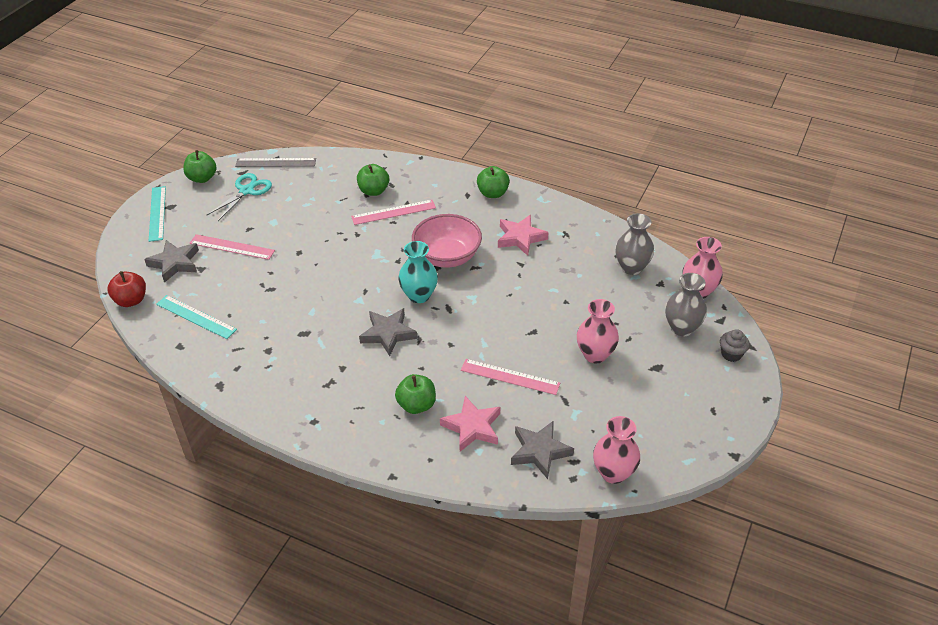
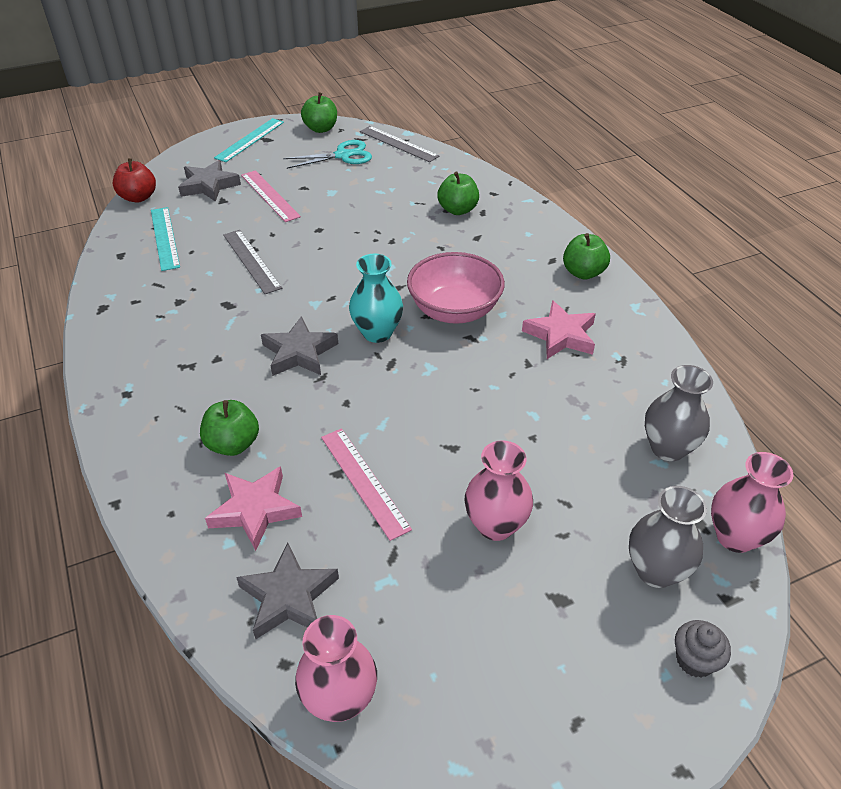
camera: 40 degrees right, 0 degrees up
pink ruler [351,200,436,225] -> none
none -> grey ruler [223,230,282,294]

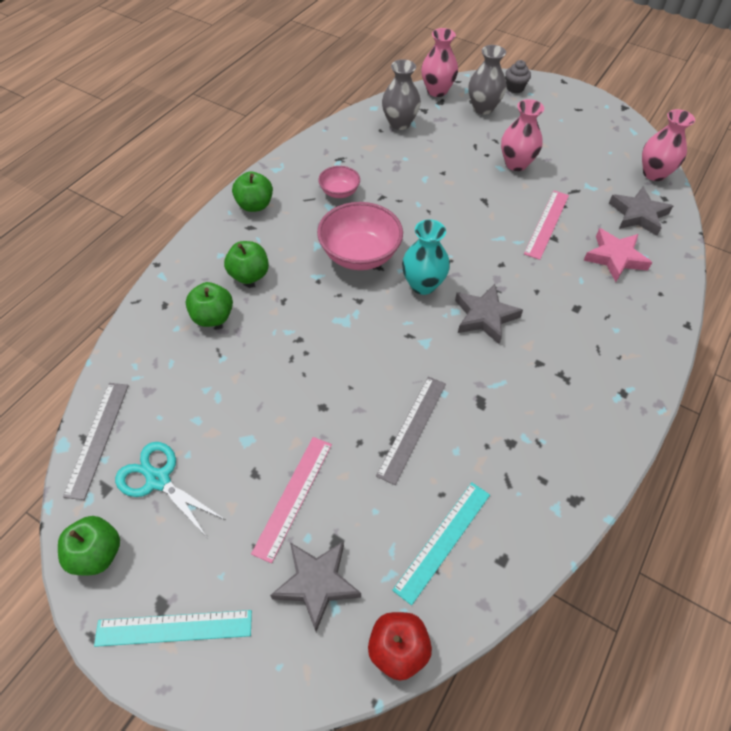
camera: 125 degrees left, 10 degrees up
green apple [200,400,259,456] -> green apple moved to [224,241,269,284]
pink star [522,300,596,359] -> pink bowl [318,166,360,198]

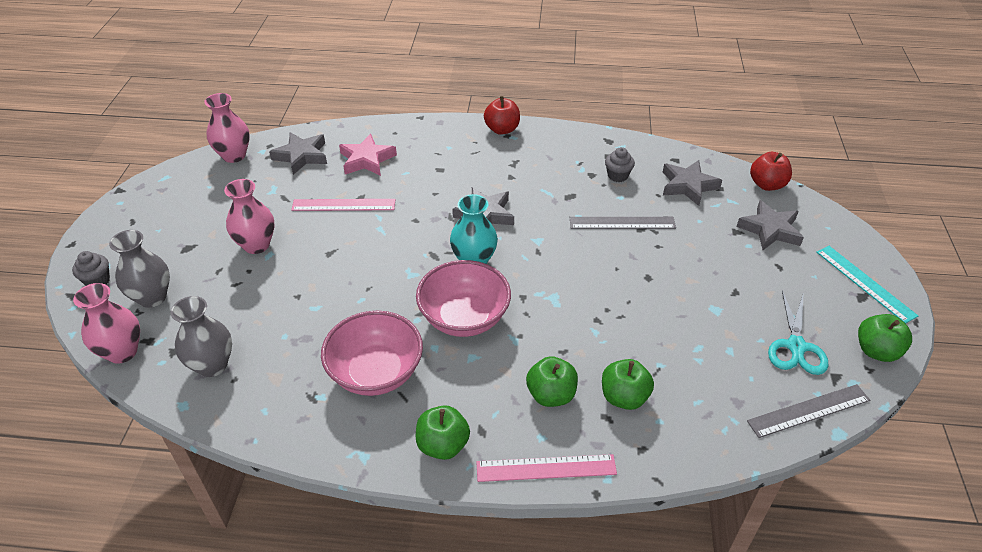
camera: 115 degrees left, 10 degrees down
pink ruler [251,437,332,563] -> pink ruler moved to [476,454,617,482]
pink bowl [318,166,360,198] -> pink bowl [321,311,423,396], size x1.86
turquoise ruler [392,482,490,605] -> grey star [663,160,722,206]
none -> red apple [484,96,520,135]
none -> grey cupcake [605,147,635,182]

